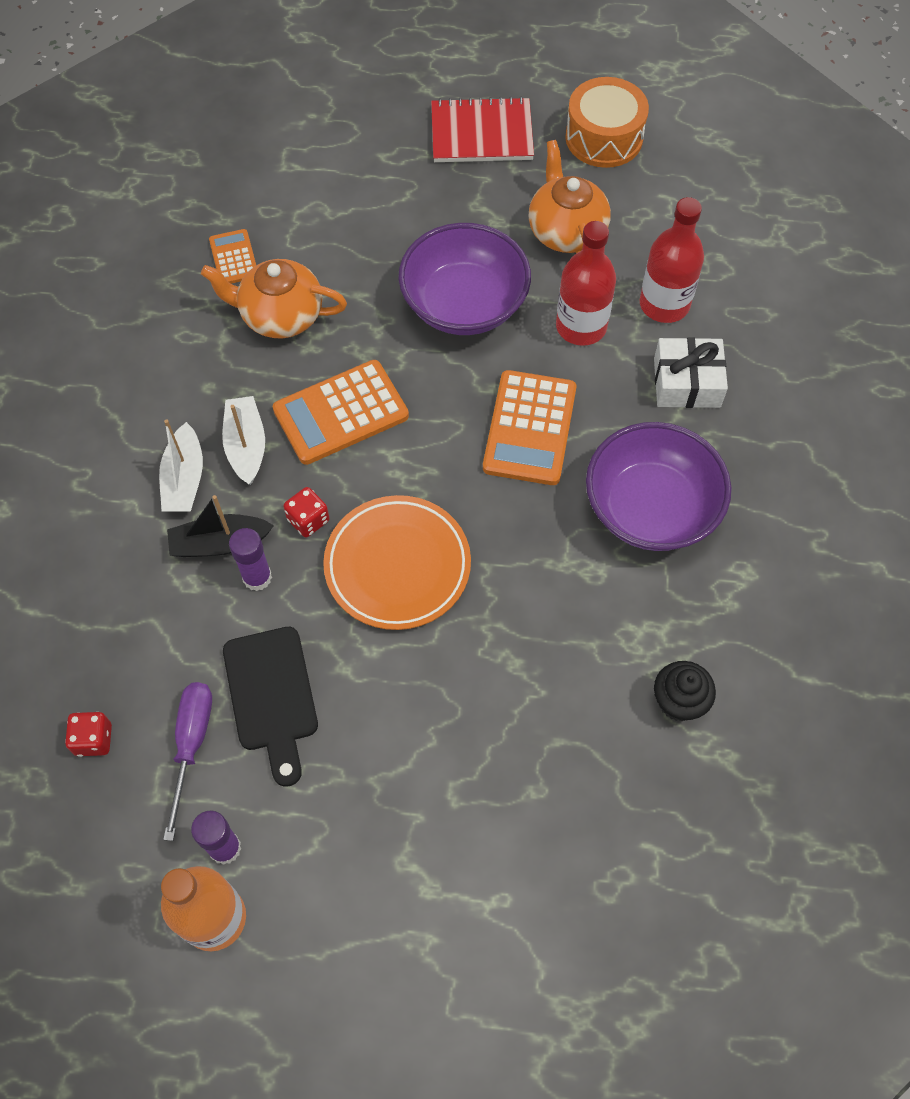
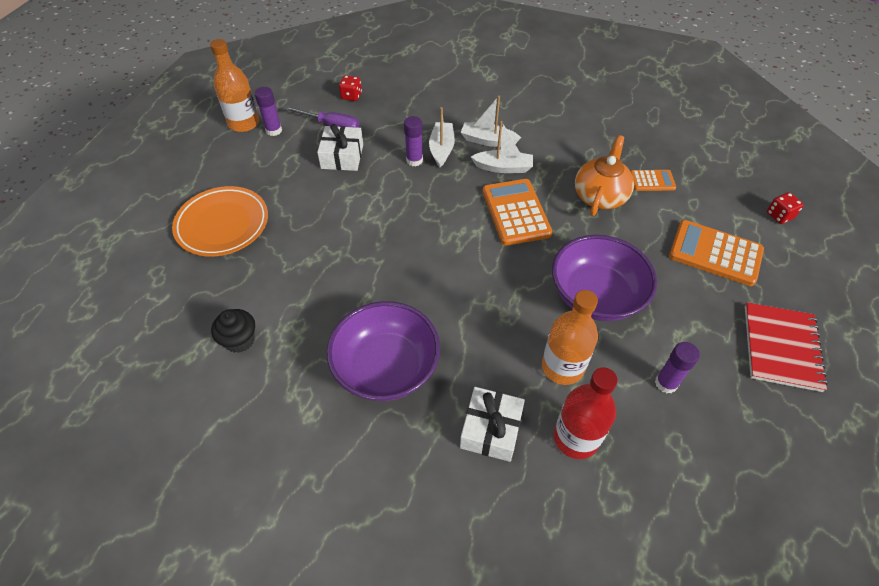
camera: 105 degrees right, 10 degrees down
black boat [167,495,274,557] -> white boat [429,107,455,167]
black cutting board [223,627,318,787] -> white gift [317,124,363,171]
red dice [283,487,329,537] -> red dice moved to [767,192,804,224]
orange plate [323,495,471,630] -> orange plate moved to [172,186,268,257]
orange calculator [483,370,576,485] -> orange calculator moved to [669,220,764,286]
orange teapot [529,140,611,253] -> purple glue stick [655,342,700,393]
red bottle [556,221,616,346] -> orange bottle [542,290,598,385]
orange drum [565,77,649,168] -> none

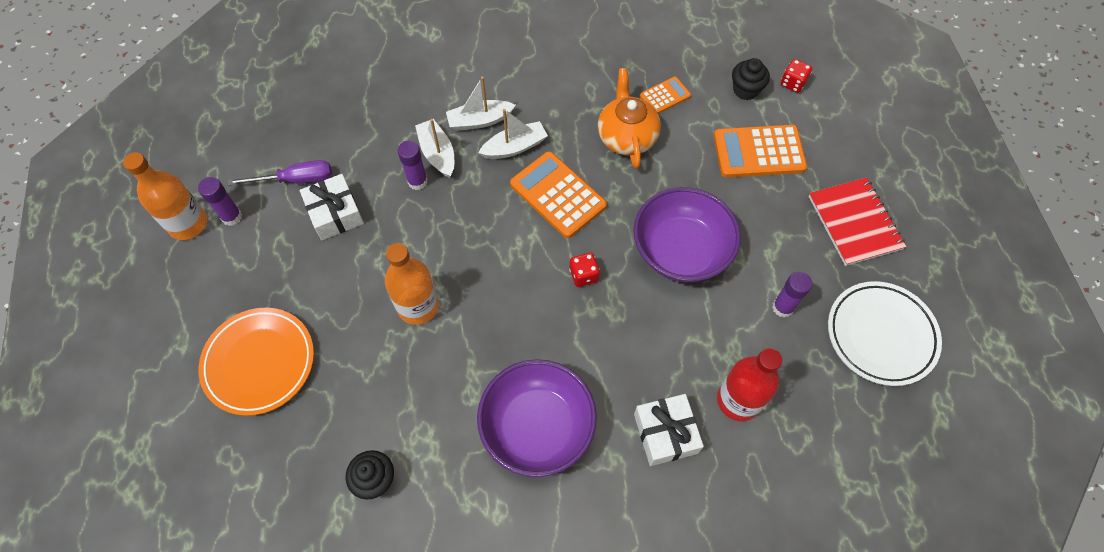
camera: 30 degrees left, 10 degrees up
red dice [339,75,362,101] -> red dice moved to [569,253,600,287]
orange bottle [542,290,598,385] -> orange bottle moved to [385,243,439,325]
none -> black cupcake [732,58,770,100]
none -> white plate [828,281,942,386]

